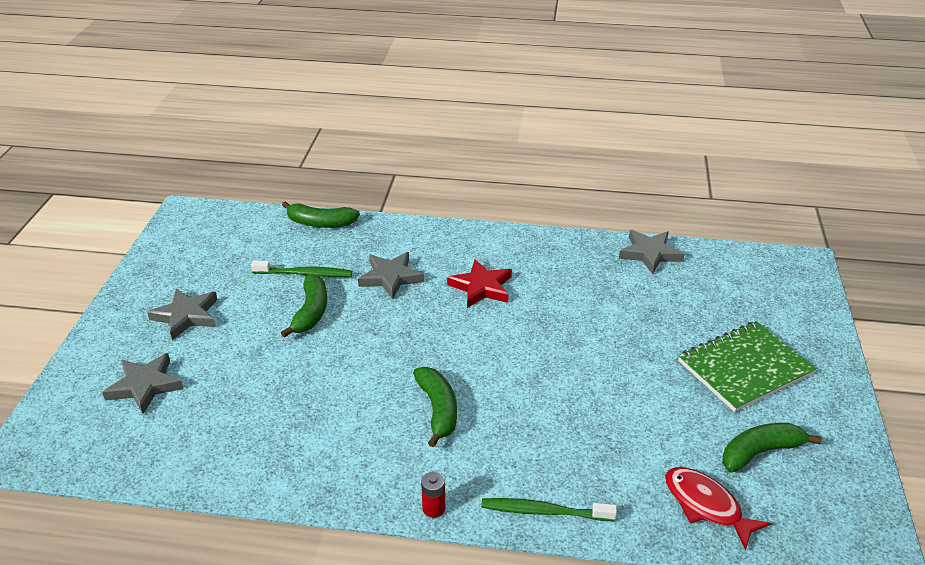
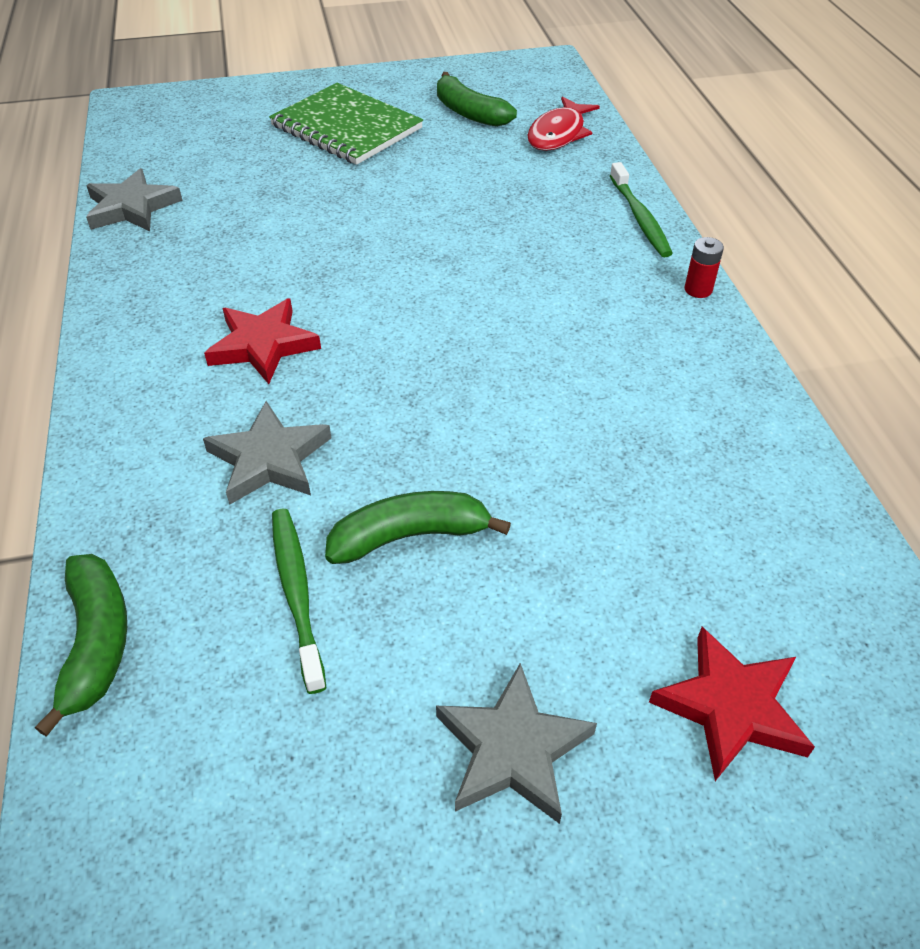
camera: 110 degrees left, 10 degrees up
grey star [102,353,183,414] -> red star [649,627,815,781]
green banana [413,367,457,447] -> none

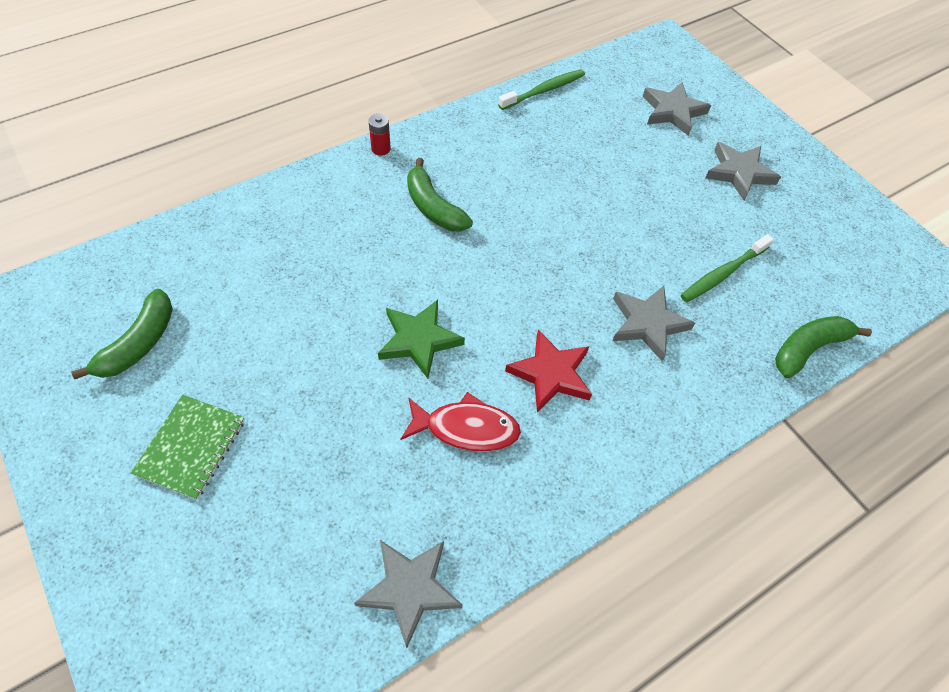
camera: 115 degrees left, 10 degrees up
green notebook [269,83,423,165] -> green notebook [131,395,245,500], size x0.66
green banana [325,491,511,564] -> green banana moved to [407,158,473,231]
red fish [527,97,600,151] -> red fish moved to [400,392,521,452]
green toothbrush [610,162,673,258] -> green toothbrush moved to [498,69,585,110]
red star [649,627,815,781] -> grey star [643,82,711,135]
none -> green star [378,300,465,379]

